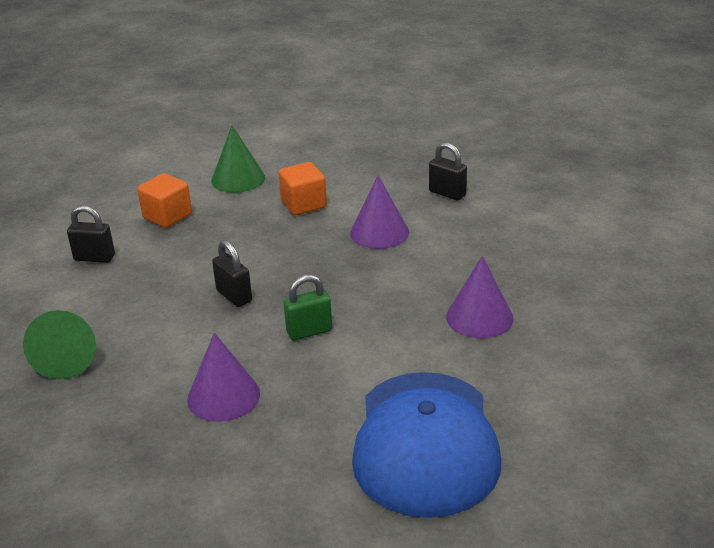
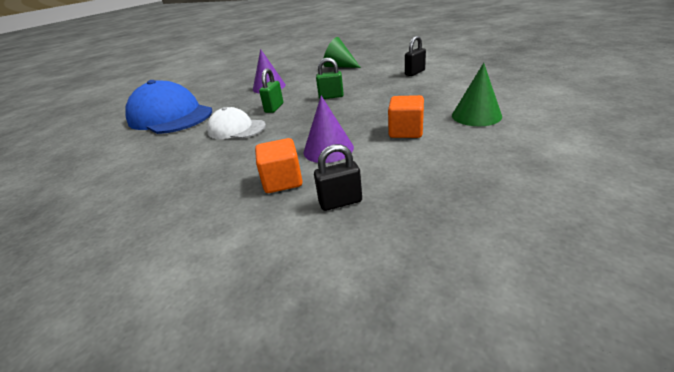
camera: 130 degrees right, 0 degrees up
orange cube [137,173,192,228] -> orange cube moved to [255,138,303,193]
black padlock [212,240,252,307] -> green padlock [316,58,344,99]
purple cone [446,256,514,338] -> none
none -> white cap [207,107,266,139]

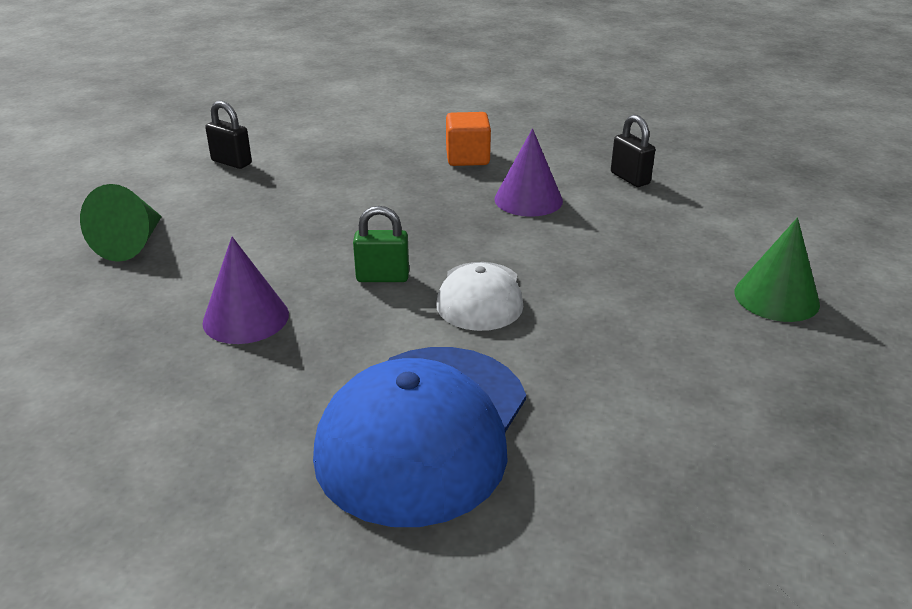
camera: 110 degrees left, 0 degrees up
orange cube [255,138,303,193] -> none
green padlock [316,58,344,99] -> none
green cone [452,63,502,126] -> green cone moved to [734,218,820,322]

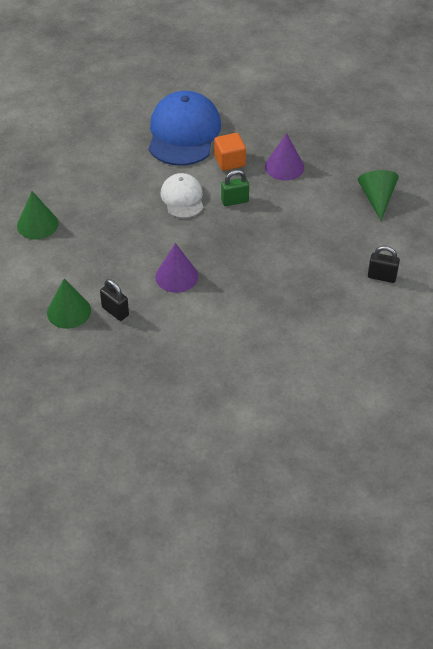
camera: 165 degrees right, 15 degrees up
orange cube [446,112,491,166] -> orange cube moved to [214,133,246,171]
none -> green cone [47,279,91,329]

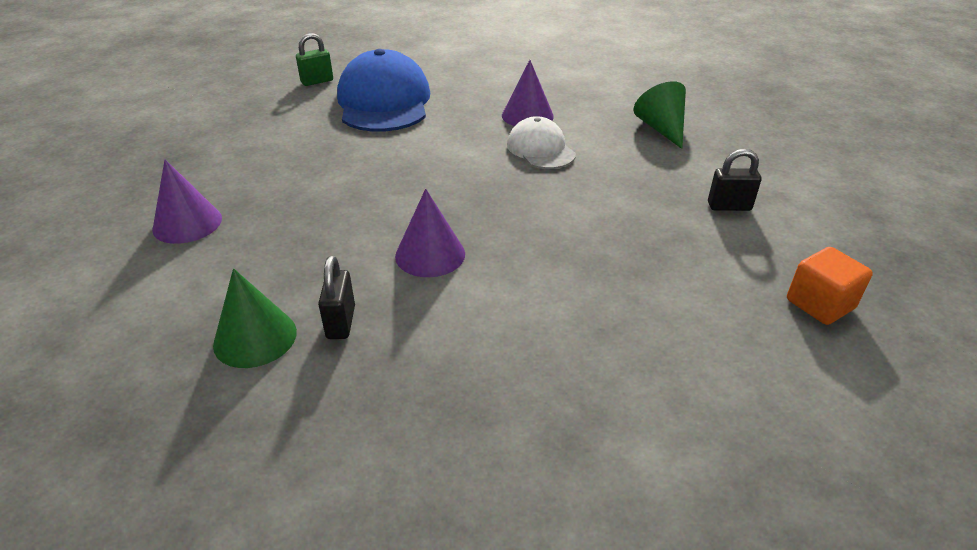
camera: 15 degrees left, 10 degrees down
green cone [17,191,58,239] -> purple cone [152,159,222,244]
black padlock [100,279,129,321] -> black padlock turned 60 degrees clockwise [318,256,355,339]
white cap [161,173,204,218] -> white cap moved to [507,116,576,169]
orange cube [214,133,246,171] -> orange cube moved to [787,247,873,325]
green padlock [221,170,249,206] -> green padlock moved to [296,33,333,86]

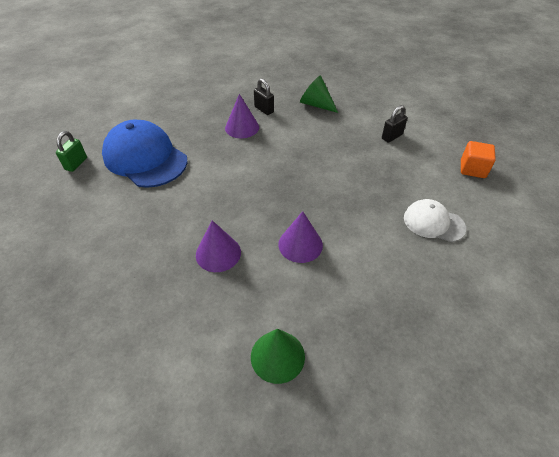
camera: 40 degrees left, 10 degrees up
purple cone [152,159,222,244] -> purple cone moved to [196,220,241,272]
black padlock [318,256,355,339] -> black padlock moved to [254,78,274,115]
white cap [507,116,576,169] -> white cap moved to [404,199,466,242]

